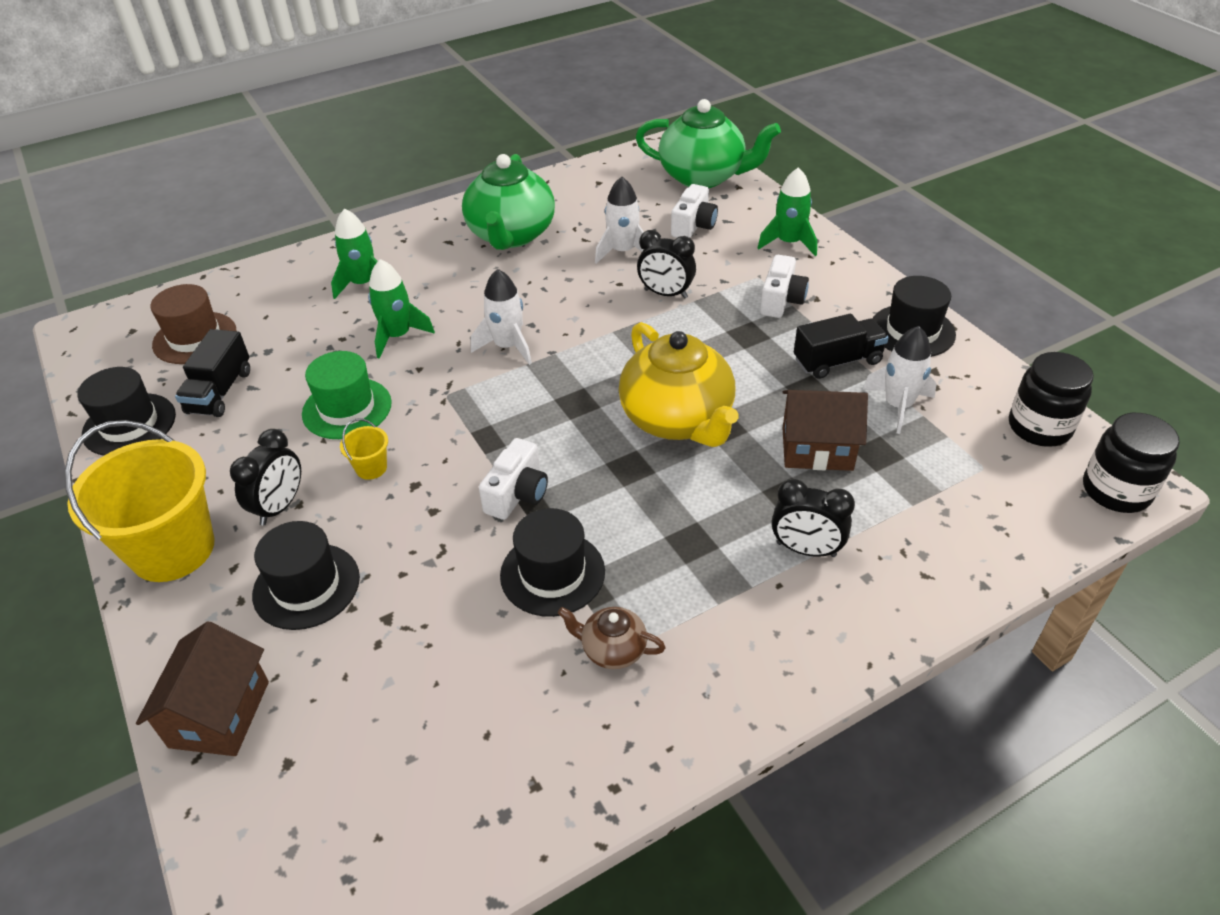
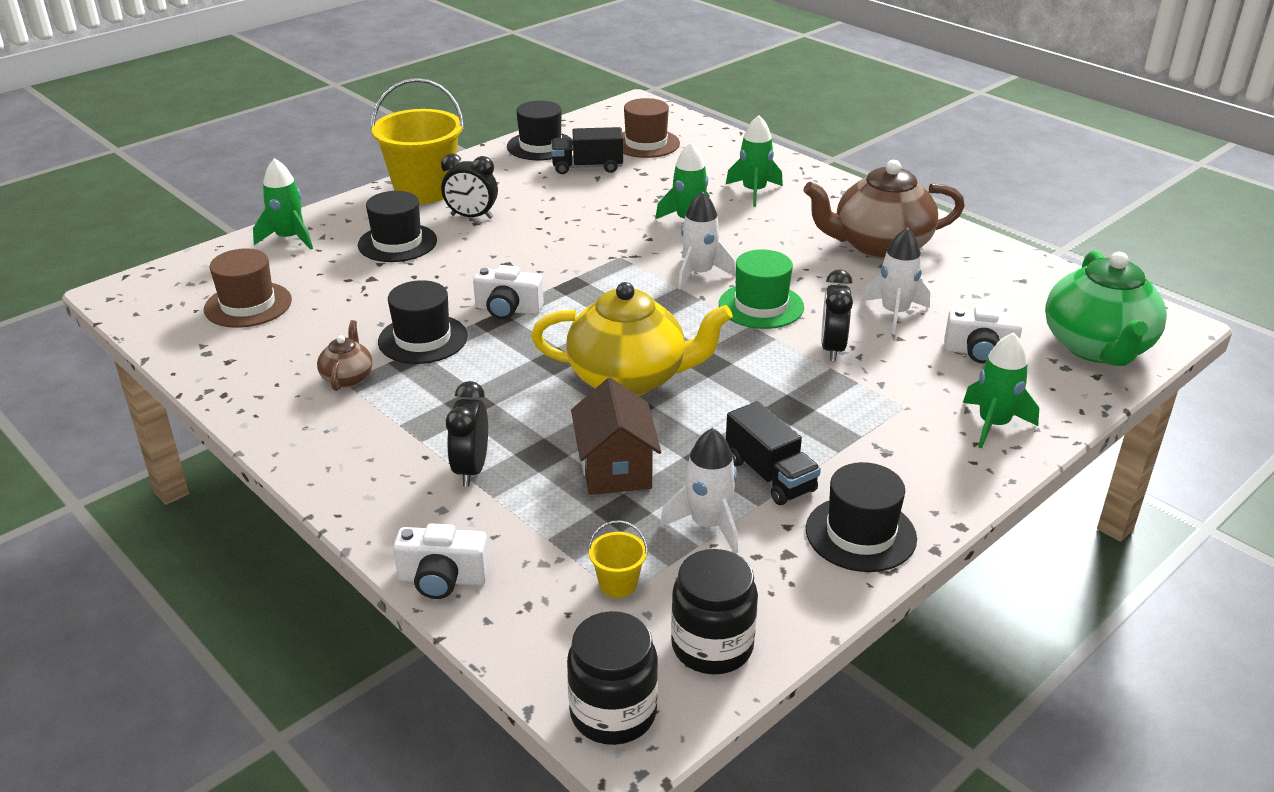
camera: 75 degrees right, 10 degrees down
brown house [136,621,269,756] -> green rocket [253,158,313,250]
green hat [302,351,392,439] -> green hat moved to [719,249,804,329]
yellow bucket [340,418,388,480] -> yellow bucket moved to [588,520,648,598]
green teapot [462,154,555,250] -> brown teapot [803,160,965,260]
yellow teapot [619,322,738,447] -> yellow teapot turned 135 degrees counterclockwise [531,282,733,396]
white camera [760,255,809,318] -> white camera moved to [393,523,490,599]
none -> brown hat [204,248,292,328]

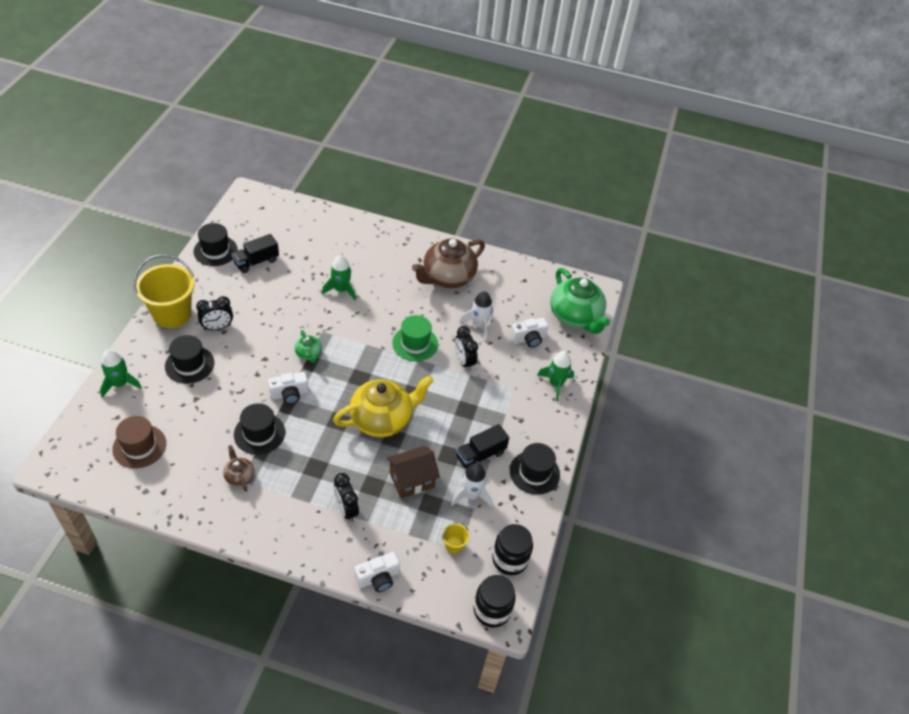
camera: 35 degrees left, 15 degrees up
brown house [571,378,661,495] -> brown house turned 75 degrees counterclockwise [387,446,440,498]
brown hat [622,98,680,158] -> none
white rocket [678,191,736,290] -> none
green rocket [726,115,783,207] -> none
black truck [726,401,821,505] -> black truck turned 120 degrees clockwise [456,424,509,469]
none -> green teapot [295,330,322,363]

